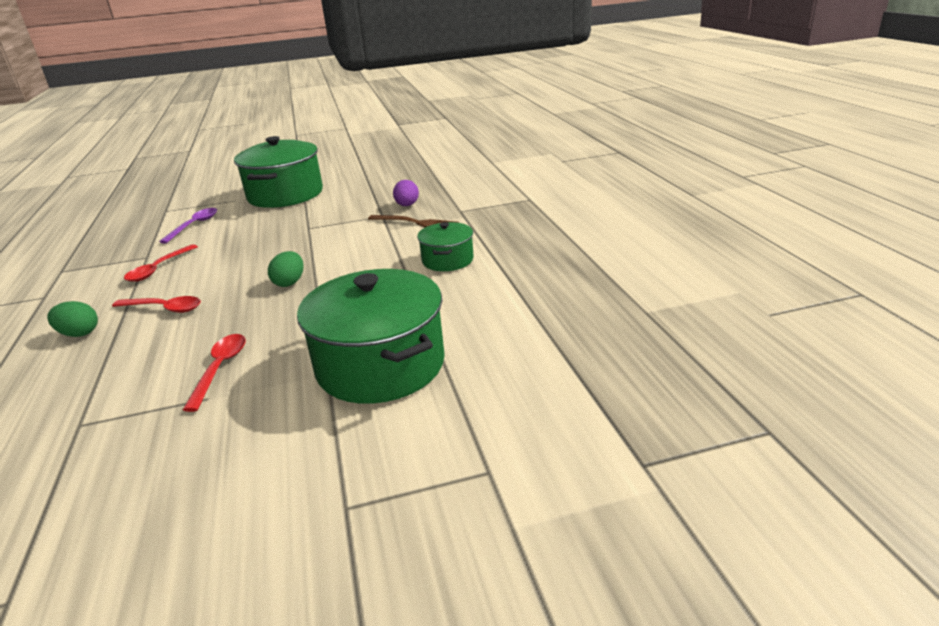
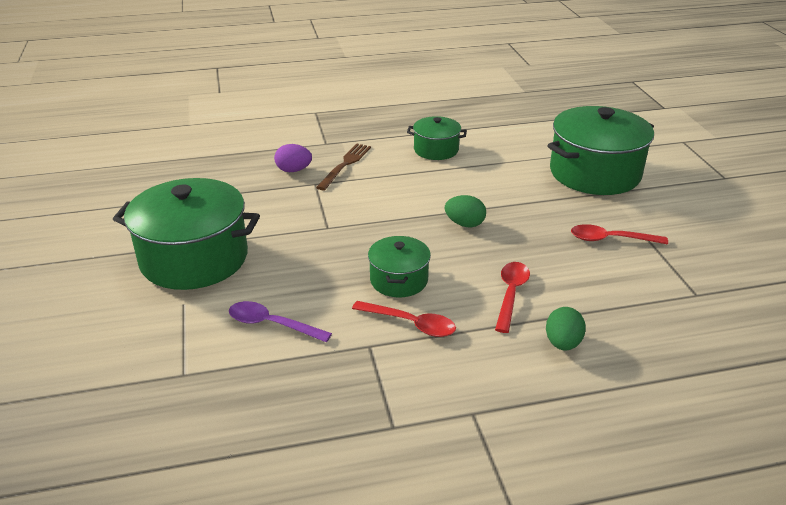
camera: 90 degrees left, 5 degrees up
none -> green pot [368,236,431,297]

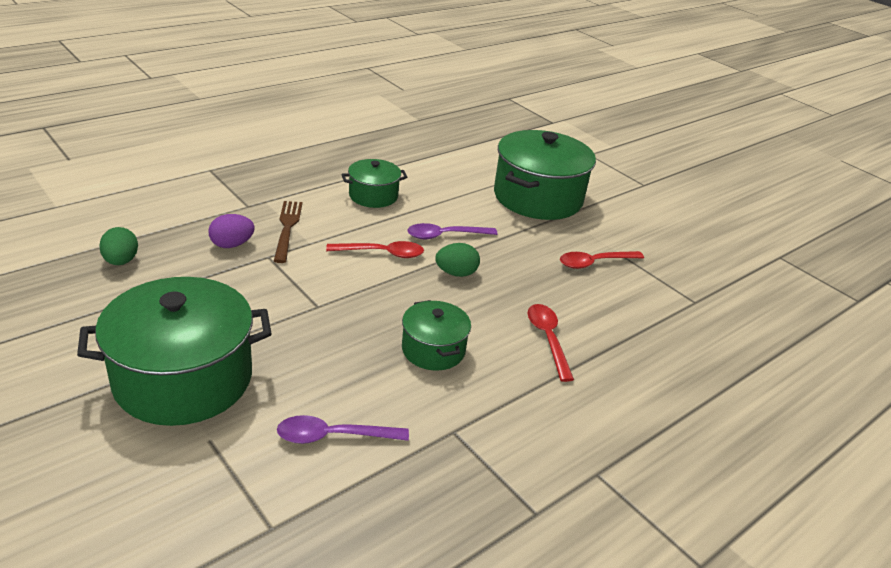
camera: 30 degrees left, 0 degrees up
red spoon [352,301,456,337] -> red spoon moved to [326,241,424,258]
green egg [546,307,586,351] -> green egg moved to [99,227,138,265]
none -> purple spoon [407,223,498,239]

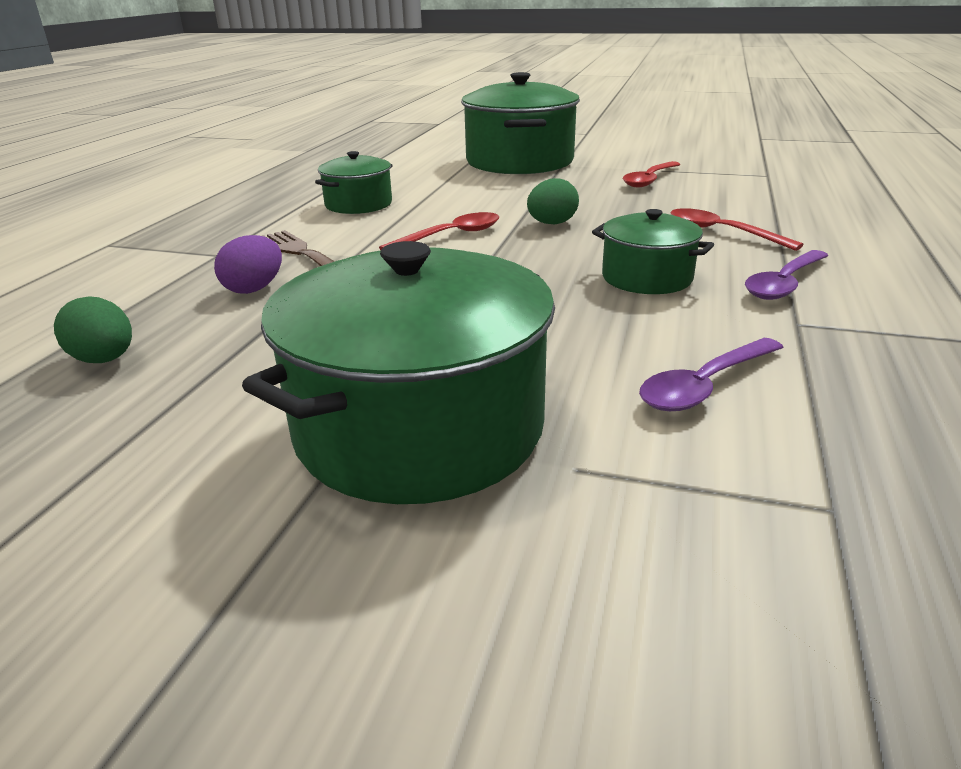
camera: 30 degrees left, 5 degrees down
purple spoon [407,223,498,239] -> purple spoon moved to [745,250,828,300]

